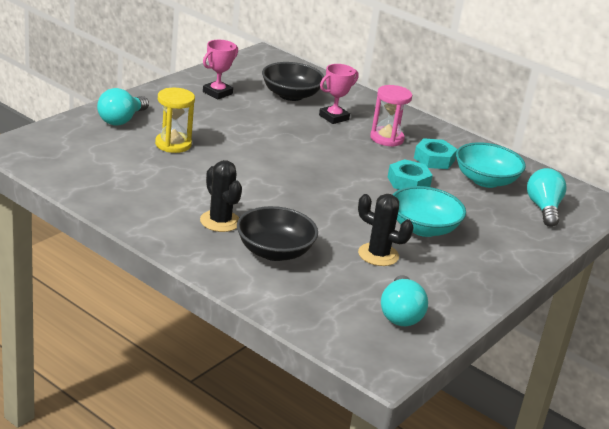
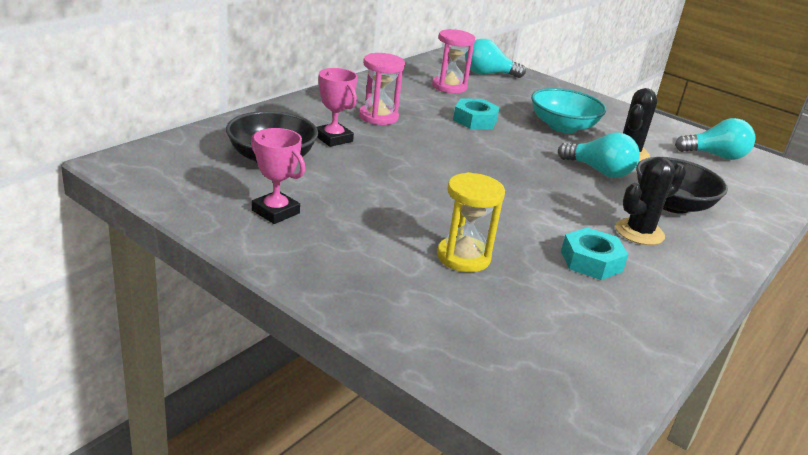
camera: 90 degrees left, 0 degrees up
turquoise light bulb [97,88,149,125] -> turquoise light bulb moved to [558,132,640,178]
turquoise nut [414,138,457,169] -> turquoise nut moved to [561,227,629,280]
turquoise bowl [456,142,526,188] -> pink hourglass [432,29,475,93]

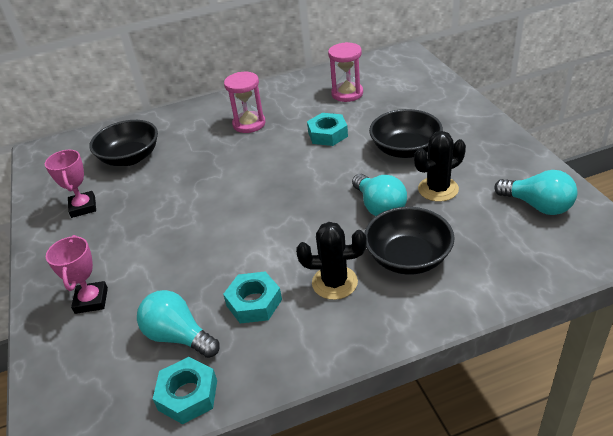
camera: 40 degrees right, 10 degrees up
pink trophy [317,68,358,147] -> pink trophy moved to [46,235,108,314]
yellow hourglass [437,172,505,272] -> none
turquoise light bulb [465,39,526,78] -> turquoise light bulb moved to [137,290,220,358]
turquoise bowl [531,88,606,133] -> black bowl [369,109,443,158]
none -> turquoise nut [153,357,217,424]

